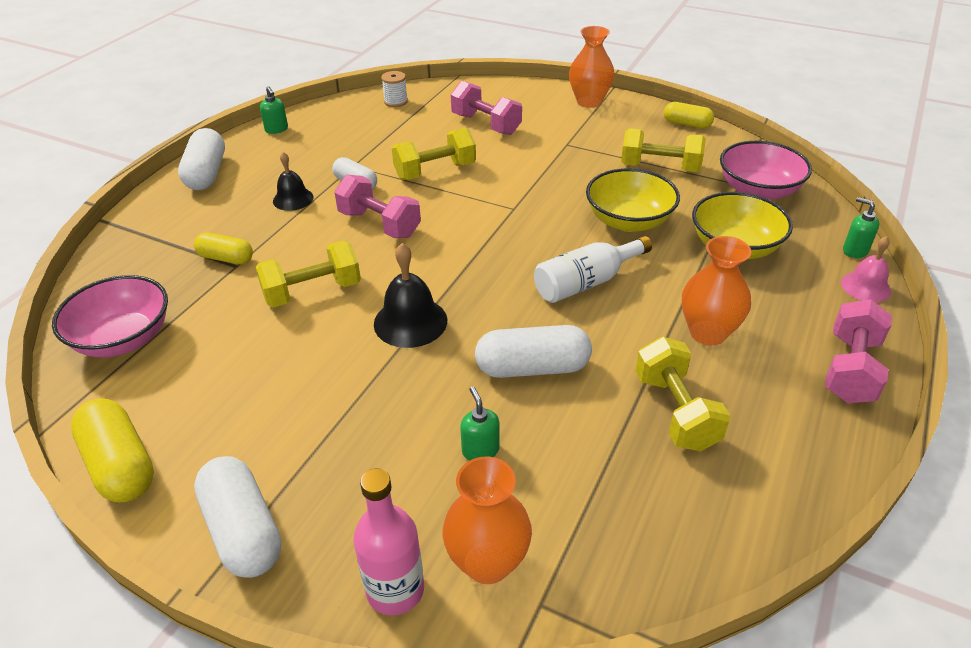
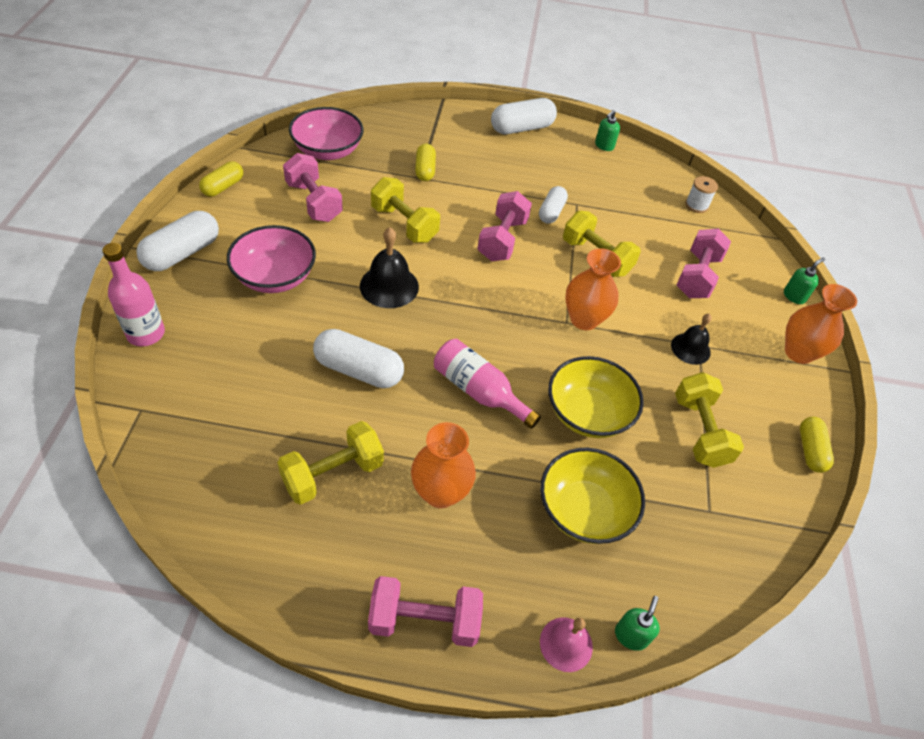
camera: 65 degrees right, 10 degrees up
yellow capsule [71,398,154,502] -> yellow capsule [199,162,243,197], size x0.63
black bell [273,152,314,211] -> black bell moved to [671,314,712,365]
orange vase [442,457,532,584] -> orange vase moved to [565,248,621,330]
green soap dispenser [460,386,500,460] -> green soap dispenser moved to [784,258,825,304]
white capsule [475,325,592,378] -> white capsule turned 45 degrees counterclockwise [313,329,404,388]
white bottle [534,236,652,303] -> pink bottle [434,339,541,429]
pink bowl [720,141,812,200] -> pink bowl moved to [227,225,316,293]
none -> pink dumbbell [283,153,343,222]

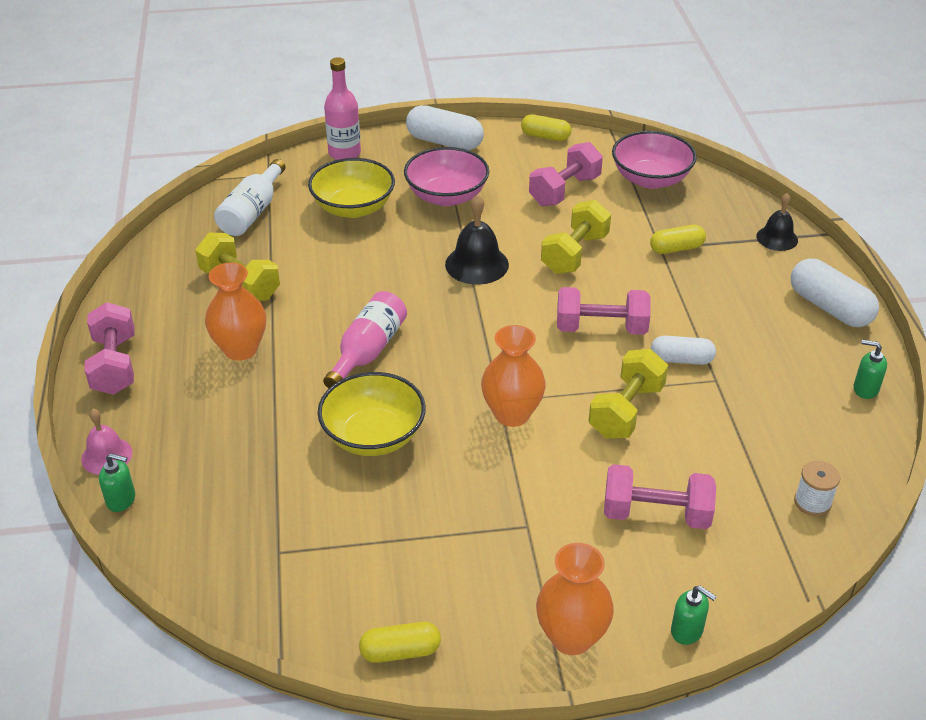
camera: 80 degrees right, 10 degrees down
white capsule [313,329,404,388] -> none
yellow bowl [540,448,645,544] -> yellow bowl moved to [308,158,395,218]
black bell [671,314,712,365] -> black bell moved to [756,193,798,251]
yellow dumbbell [675,372,744,468] -> none
none -> white bottle [214,159,286,236]

